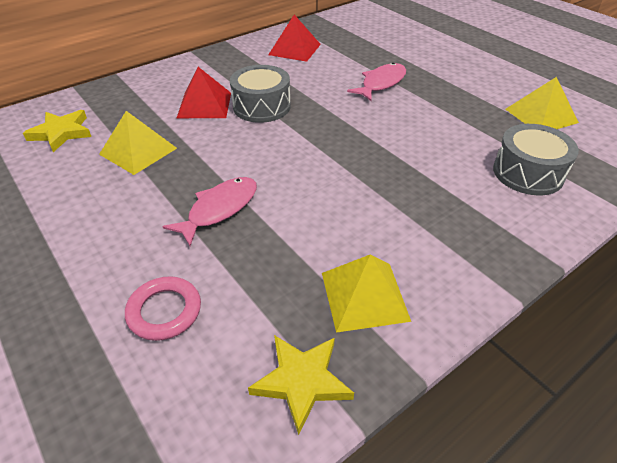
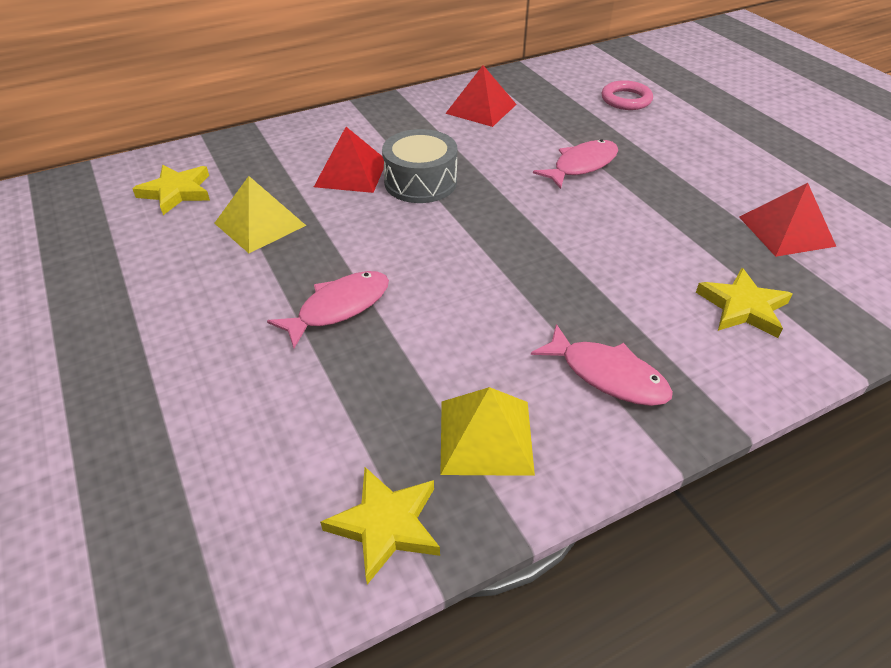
camera: 10 degrees right, 0 degrees up
pink ring [125,276,201,341] -> pink ring moved to [602,80,653,110]
grey drum [493,124,579,195] -> yellow star [696,268,793,338]
yellow pyramid [505,77,579,129] -> red pyramid [739,183,837,257]
none -> pink fish [531,324,673,406]

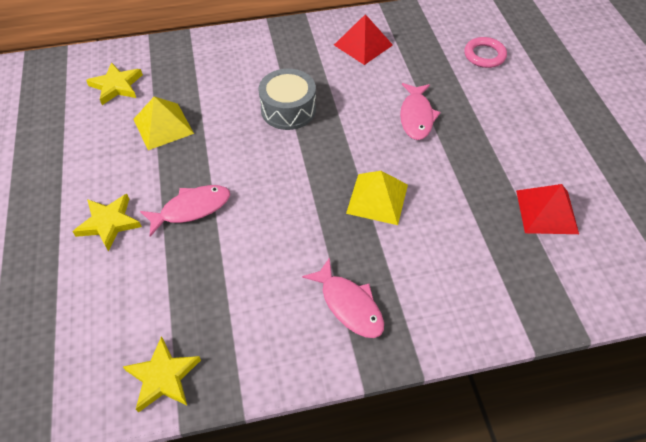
camera: 15 degrees right, 10 degrees up
red pyramid [314,127,384,193] -> none
yellow pyramid [440,387,535,476] -> yellow pyramid moved to [346,171,408,225]
pink fish [533,139,618,189] -> pink fish turned 120 degrees clockwise [400,83,441,140]
yellow star [696,268,793,338] -> yellow star moved to [72,194,142,251]

